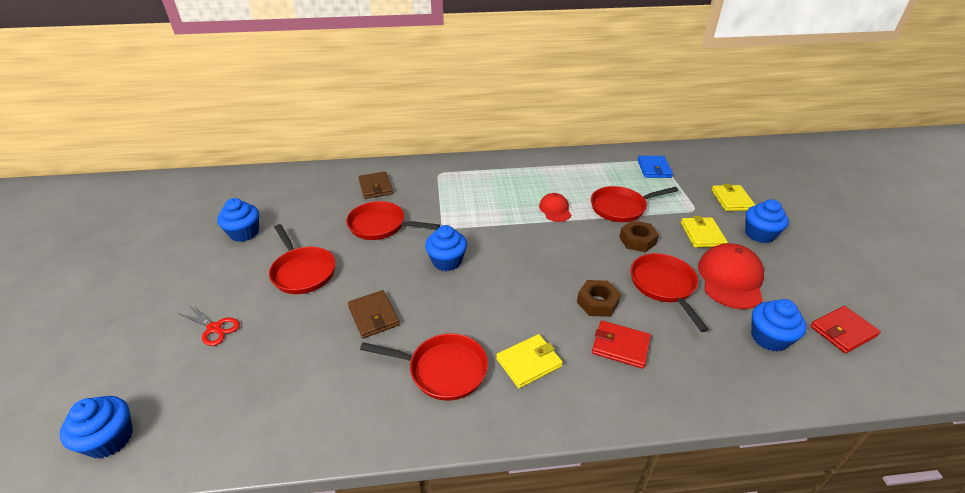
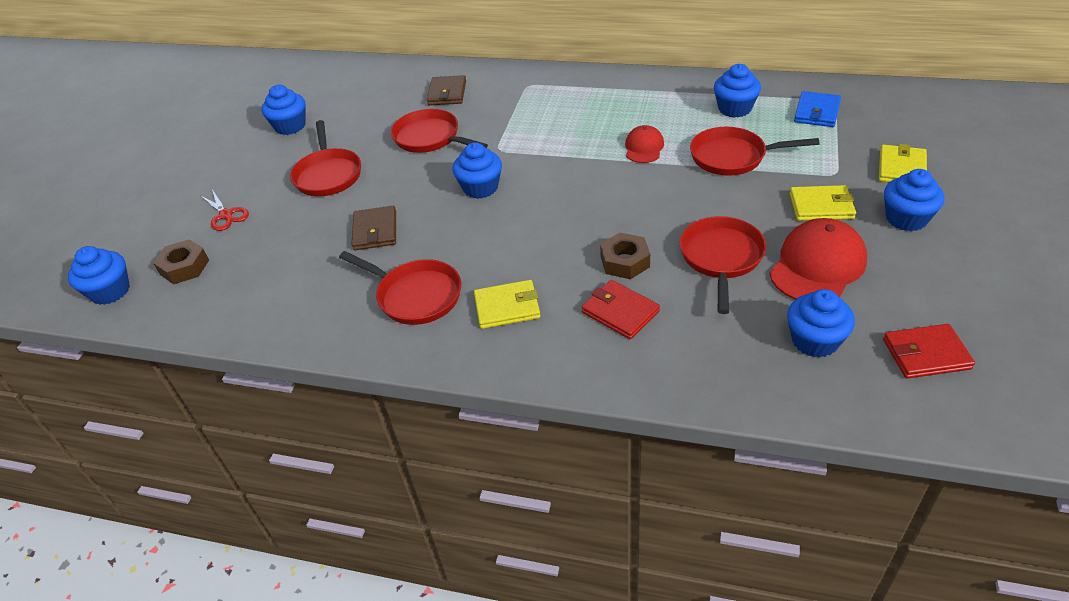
camera: 25 degrees right, 5 degrees up
brown nut [619,220,659,252] -> brown nut moved to [153,239,209,284]
yellow wallet [681,216,728,248] -> yellow wallet turned 75 degrees clockwise [790,185,856,221]
none -> blue cupcake [714,64,761,118]

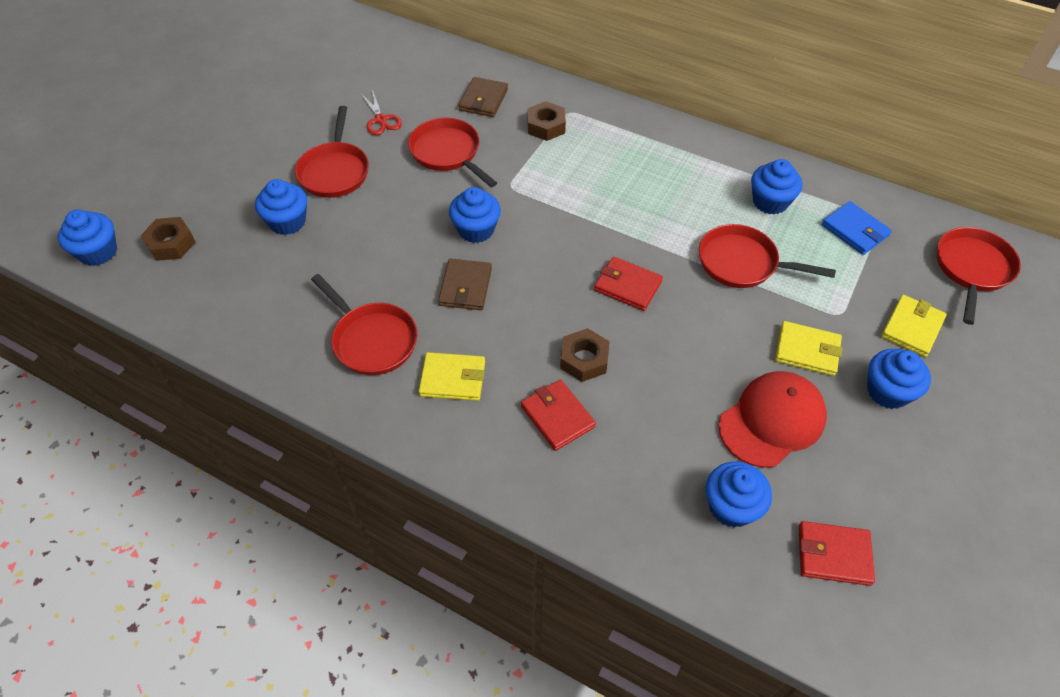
camera: 10 degrees right, 10 degrees up
red scissors [200,189,249,231] -> red scissors moved to [361,90,402,135]
blue cupcake [261,85,306,135] -> blue cupcake moved to [255,179,307,235]
brown wallet [351,206,396,250] -> brown wallet moved to [438,259,492,310]
red cap [625,125,664,163] -> none
red pan [680,216,766,314] -> red pan moved to [937,227,1021,325]
blue wallet [794,91,841,127] -> blue wallet turned 75 degrees counterclockwise [822,201,892,255]
none -> brown nut [528,101,566,141]
none -> red wallet [594,257,663,311]

